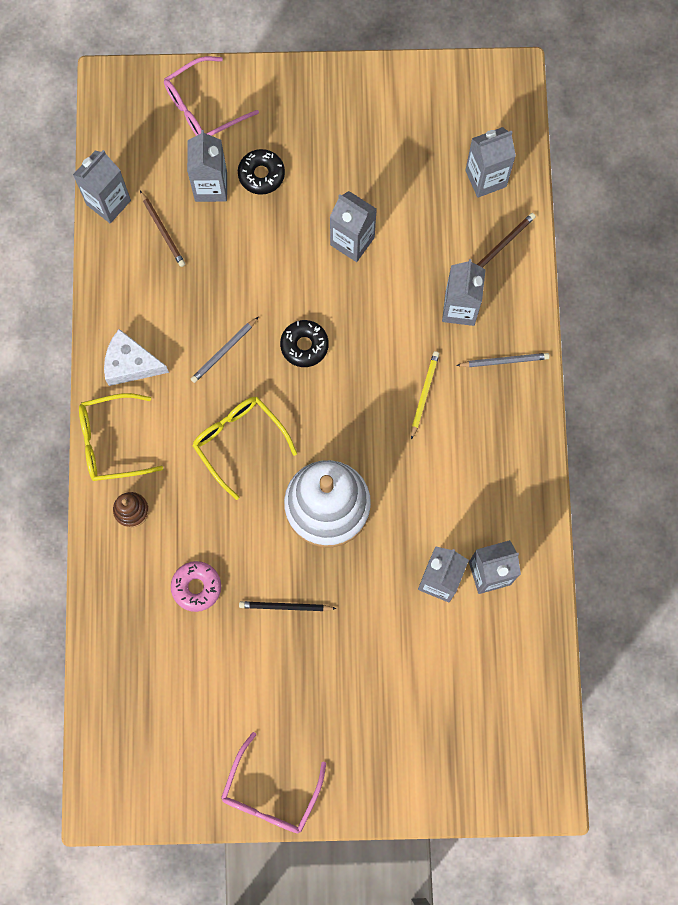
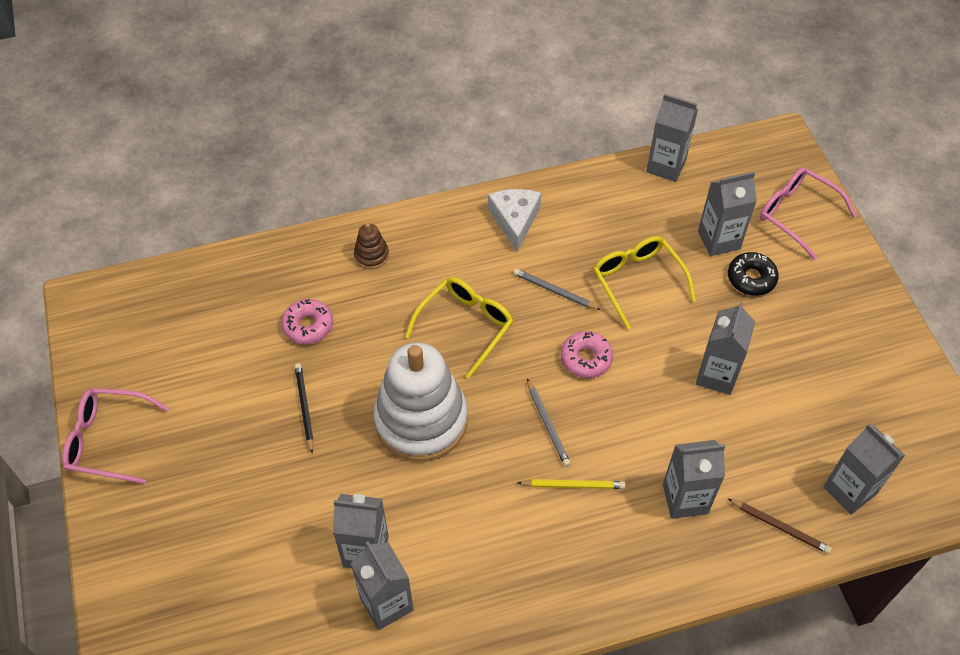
camera: 75 degrees right, 20 degrees down
yellow glasses [79,393,163,481] -> yellow glasses moved to [593,236,696,330]
brown pencil [140,191,185,267] -> none
black donut [280,320,329,367] -> pink donut [561,331,613,378]
grey pencil [456,353,550,367] -> grey pencil moved to [527,379,571,467]

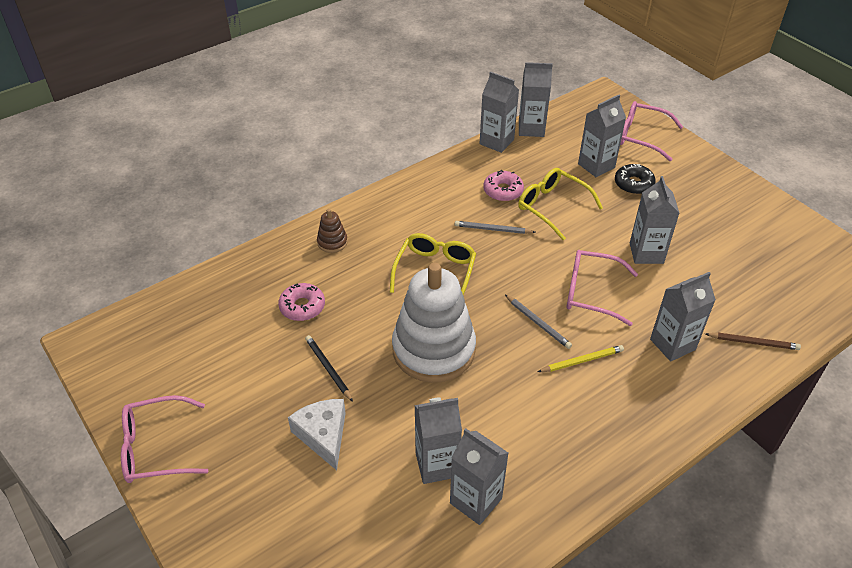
camera: 20 degrees left, 10 degrees down
white cheese [488,189,541,252] -> white cheese moved to [288,399,346,470]
pink donut [561,331,613,378] -> pink donut moved to [483,170,524,202]
grey carton [823,424,905,515] -> grey carton moved to [479,71,519,153]
none -> pink glasses [566,250,638,326]

